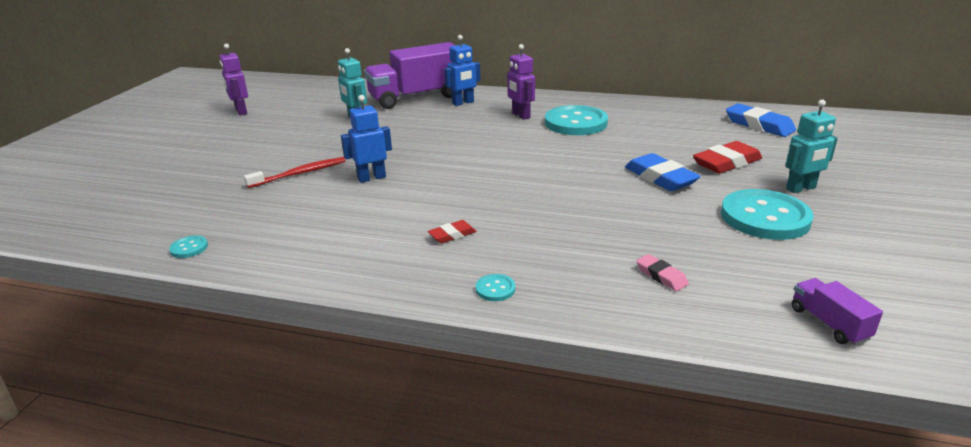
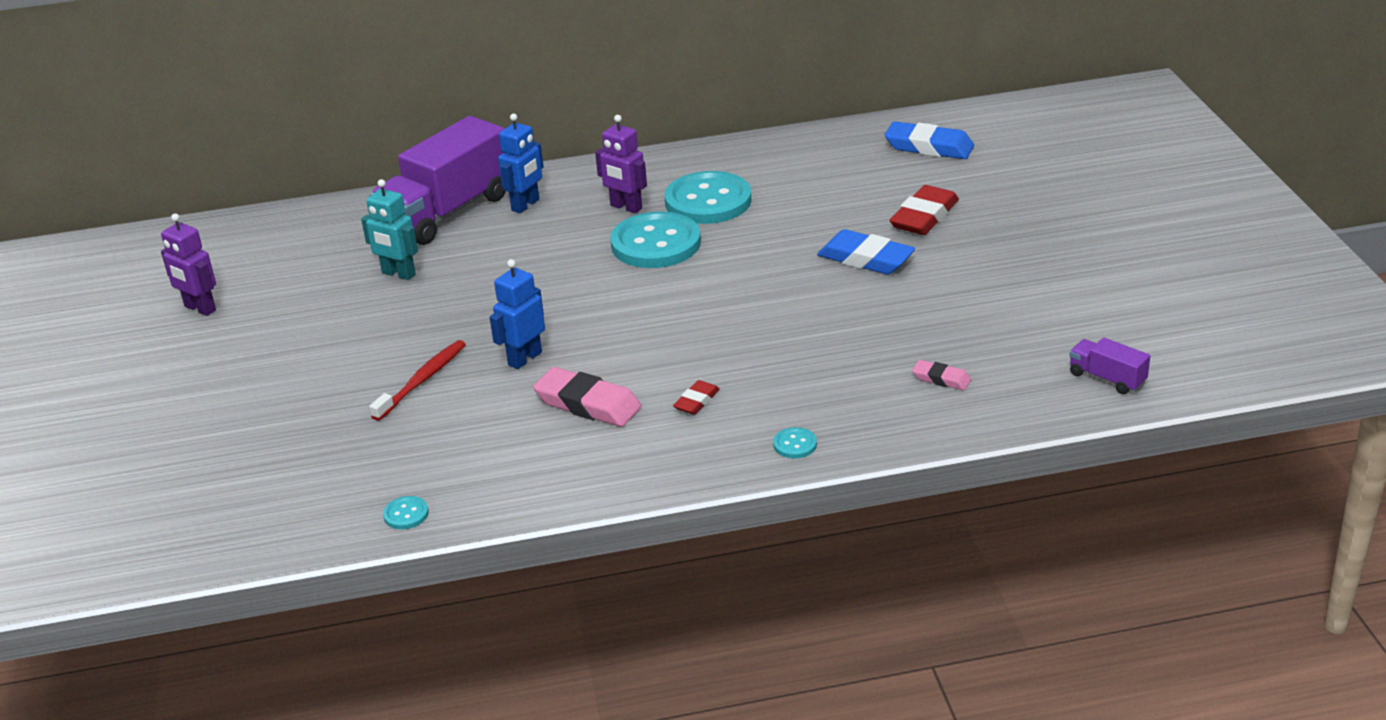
camera: 25 degrees left, 5 degrees up
turquoise button [721,189,814,240] -> turquoise button moved to [610,212,701,268]
turquoise robot [786,100,838,193] -> none
none -> pink eraser [533,367,642,427]

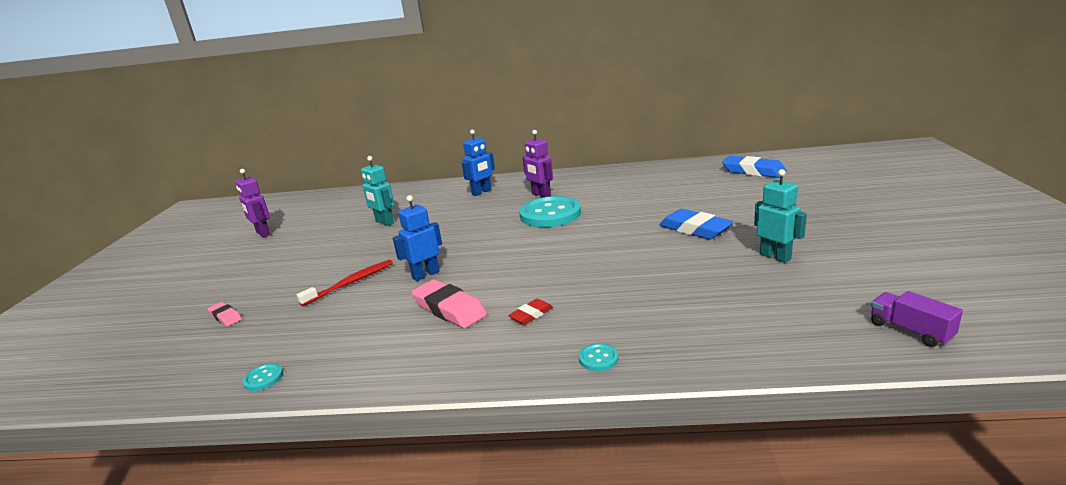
camera: 15 degrees right, 10 degrees down
purple truck [370,116,506,245] -> none
turquoise button [665,171,751,224] -> none
red eraser [890,185,959,235] -> none
pink eraser [912,360,971,390] -> pink eraser moved to [208,302,242,326]
none -> turquoise robot [754,169,807,263]

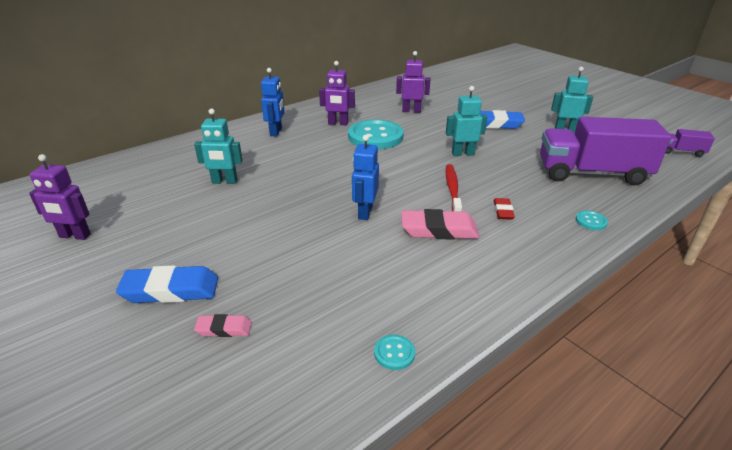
camera: 45 degrees left, 10 degrees up
red toothbrush [297,260,393,306] -> red toothbrush moved to [446,164,462,212]
blue eraser [722,156,787,178] -> blue eraser moved to [116,265,218,303]
none -> purple robot [396,51,430,113]
none -> turquoise robot [446,86,487,156]
none -> purple truck [540,117,671,185]

